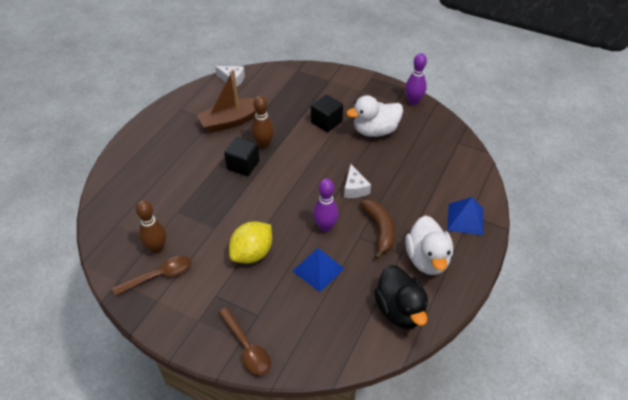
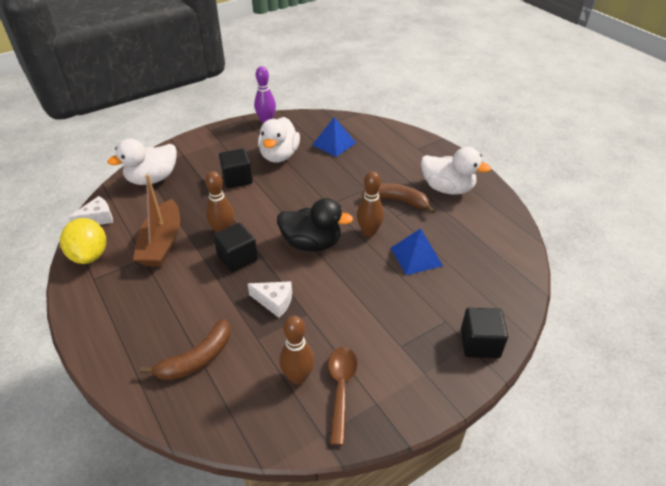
camera: 60 degrees left, 5 degrees down
brown spoon [218,307,271,375] -> black cube [461,308,508,358]
yellow lemon [229,221,272,264] -> yellow lemon moved to [60,218,106,264]
purple bowling pin [313,179,339,232] -> brown bowling pin [357,171,384,237]
white cheese [344,164,371,198] -> white cheese moved to [248,281,292,318]
black duck [374,265,428,329] -> black duck moved to [277,198,353,252]
blue pyramid [447,197,483,235] -> blue pyramid moved to [312,117,356,157]
none -> white duck [108,139,177,185]
none -> brown banana [140,319,230,380]

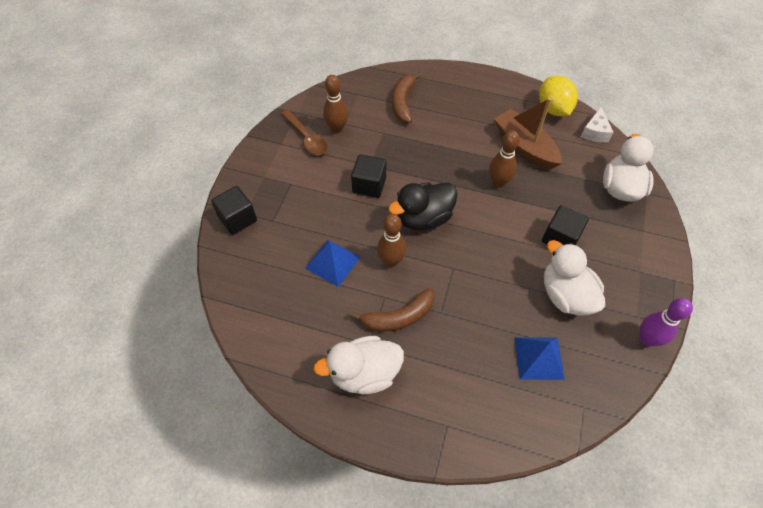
camera: 140 degrees right, 15 degrees up
yellow lemon [60,218,106,264] -> yellow lemon turned 45 degrees clockwise [539,76,578,116]
black cube [213,223,258,273] -> black cube moved to [351,154,386,198]
white cheese [248,281,292,318] -> none

